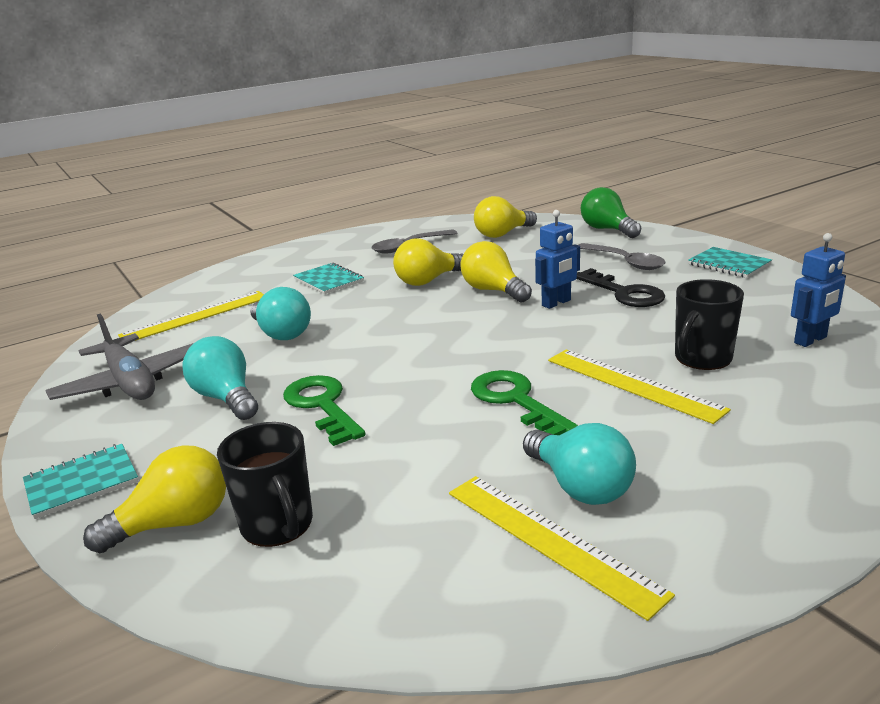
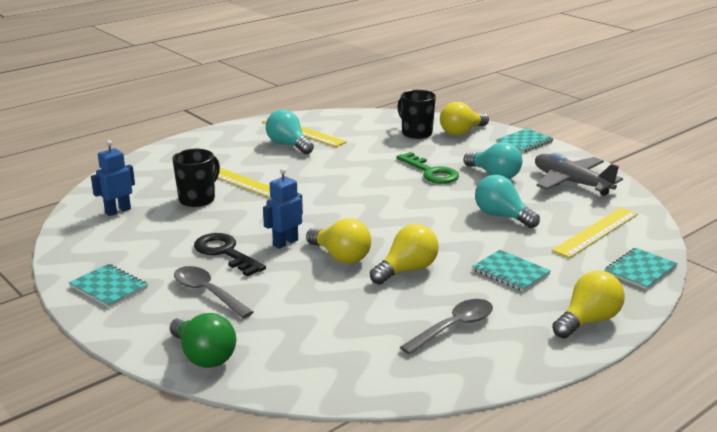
camera: 170 degrees right, 0 degrees up
green key [471,370,578,435] -> none
yellow light bulb [474,196,537,238] -> yellow light bulb moved to [552,271,625,338]
none -> turquoise notebook [605,248,678,290]

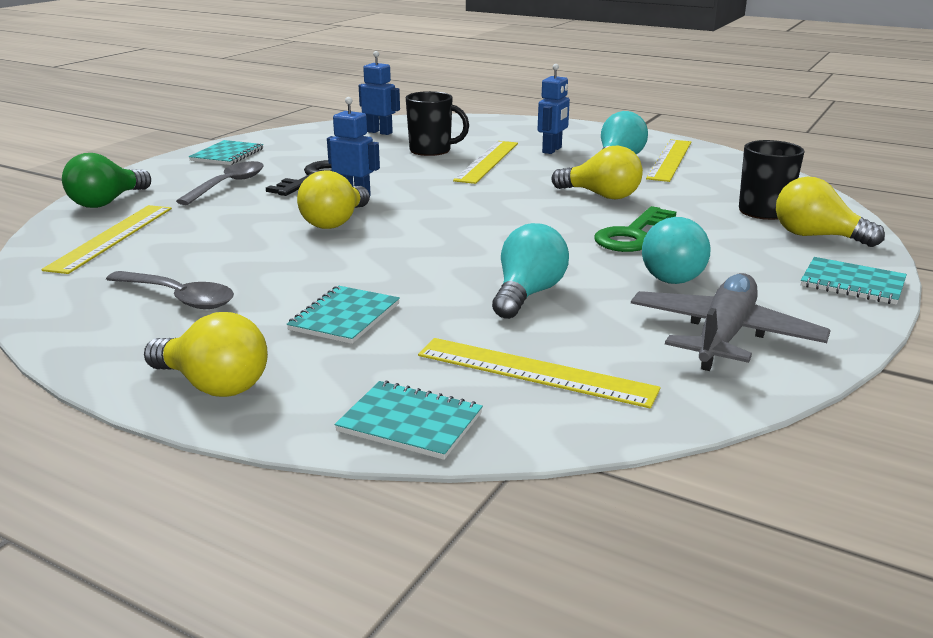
camera: 70 degrees right, 0 degrees up
yellow light bulb [370,224,439,284] -> yellow light bulb moved to [551,145,643,200]
none -> yellow ruler [41,205,172,274]
none -> blue robot [538,64,570,154]

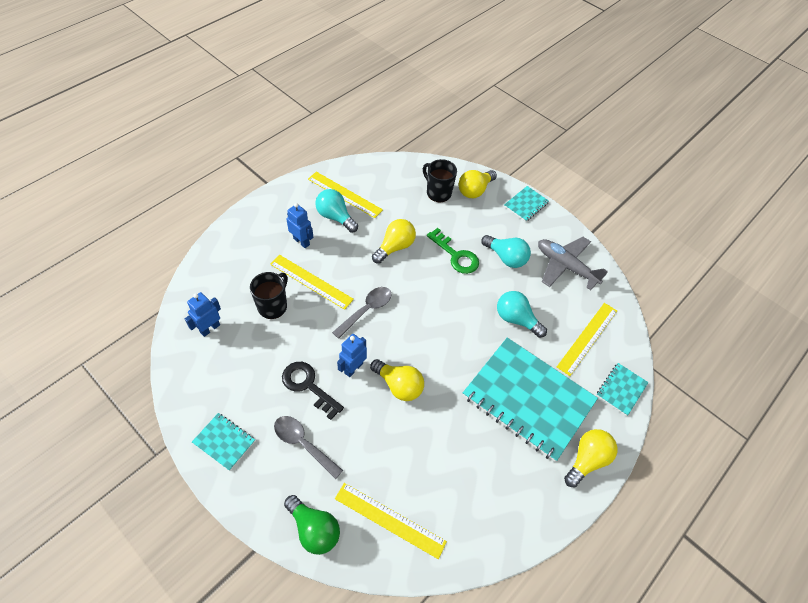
camera: 80 degrees left, 30 degrees up
grey spoon [106,271,234,309] -> grey spoon moved to [332,287,392,339]
turquoise notebook [287,286,400,344] -> turquoise notebook [463,338,598,462], size x2.32

